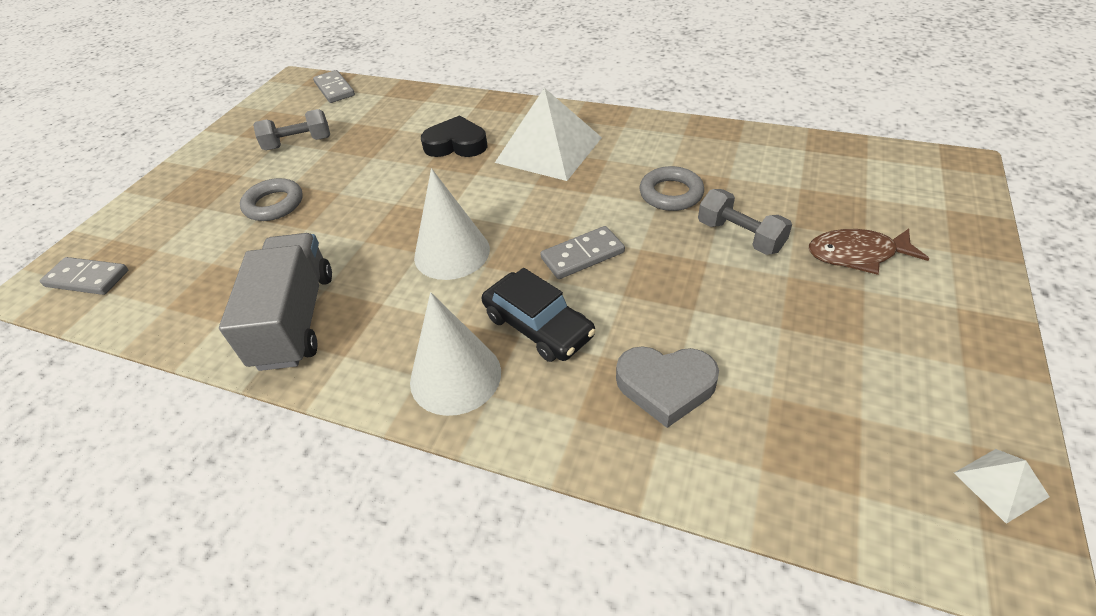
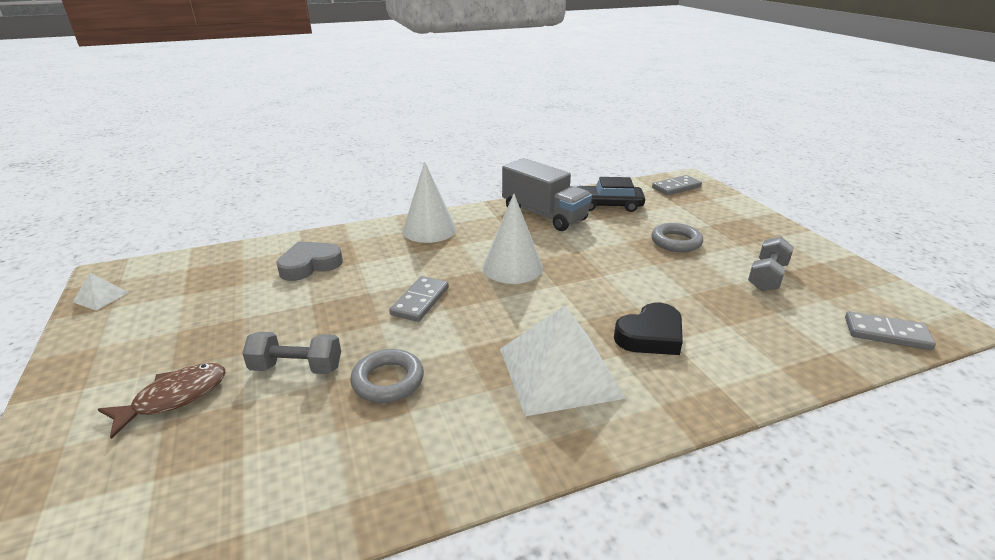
camera: 135 degrees right, 15 degrees down
black car [482,268,596,362] -> black car moved to [577,177,645,212]

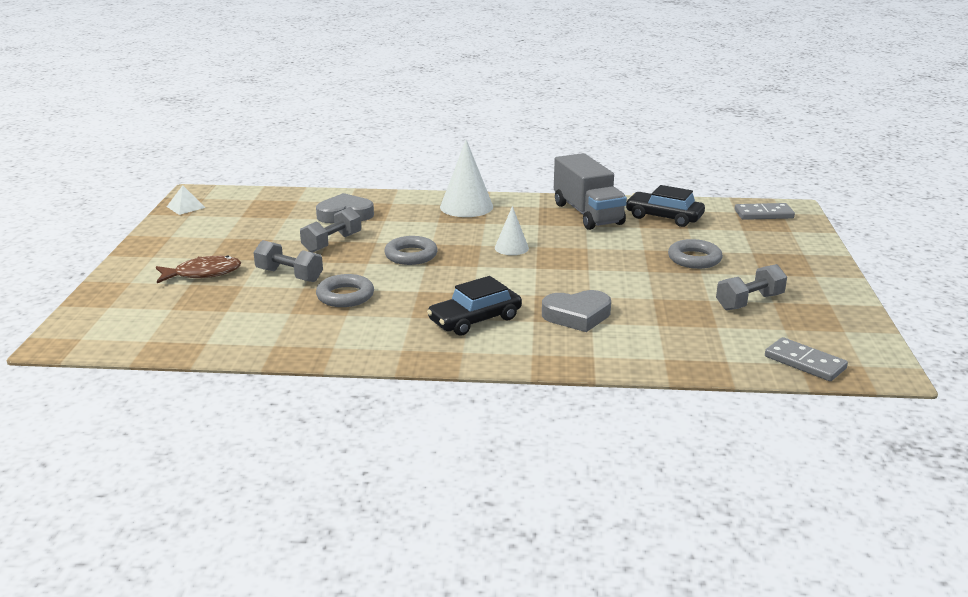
camera: 25 degrees right, 5 degrees down
grey domino [389,276,449,322] -> grey ring [384,236,438,265]
white cone [482,194,543,284] -> white cone [495,206,529,255], size x0.58
white pyramid [500,305,626,416] -> black car [427,276,522,336]
black heart [614,303,683,355] -> grey heart [542,290,611,332]
none -> grey dumbbell [300,207,361,253]

